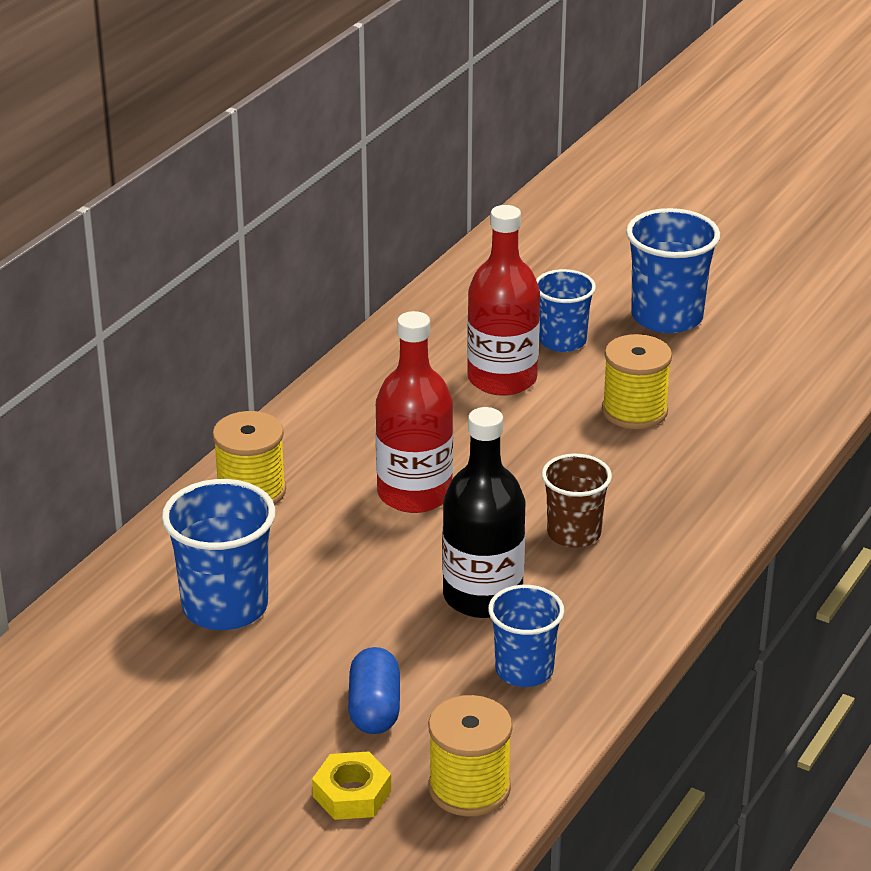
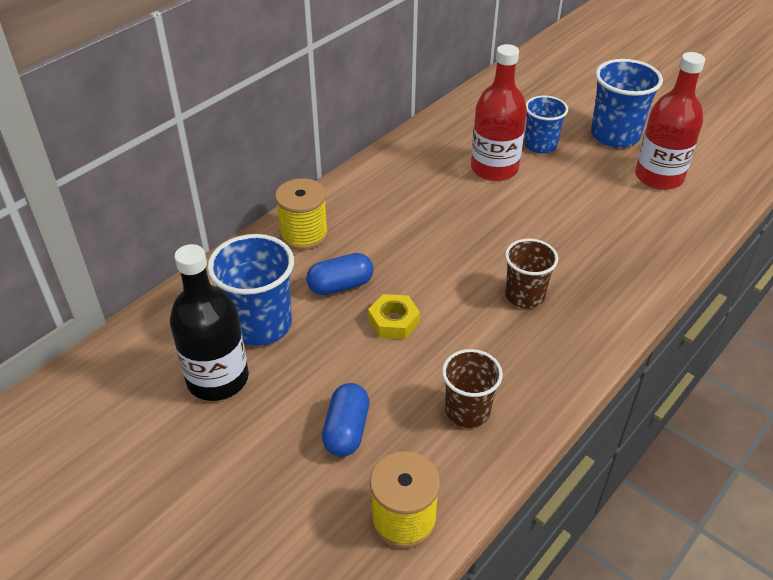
camera: 10 degrees right, 10 degrees up
yellow nut [312,751,391,820] -> yellow nut moved to [368,294,420,339]
red bottle [376,311,453,513] -> red bottle moved to [635,52,705,190]
black bottle [442,407,525,618] -> black bottle moved to [170,244,249,401]
blue cup [488,585,564,687] -> brown cup [442,349,503,428]
yellow spool [602,334,672,429] -> none
none -> blue capsule [306,253,374,295]

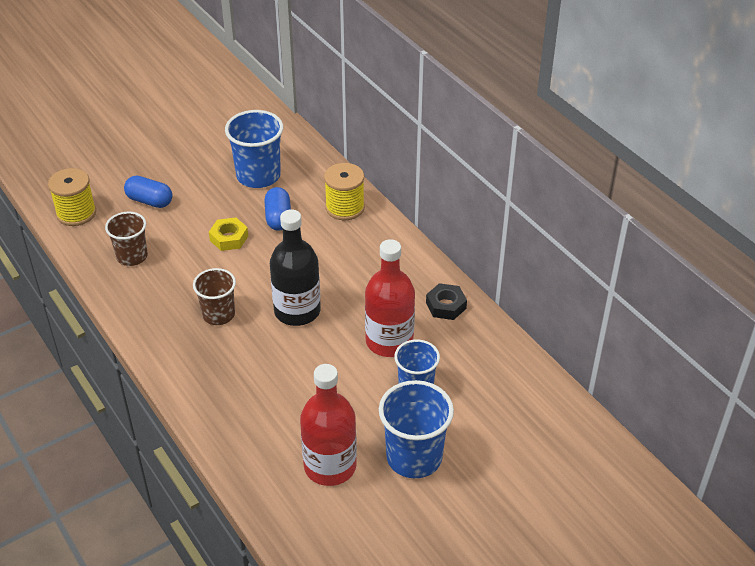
camera: 105 degrees right, 0 degrees up
black bottle [170,244,249,401] -> black bottle moved to [270,209,321,326]
none -> black nut [426,283,467,320]

